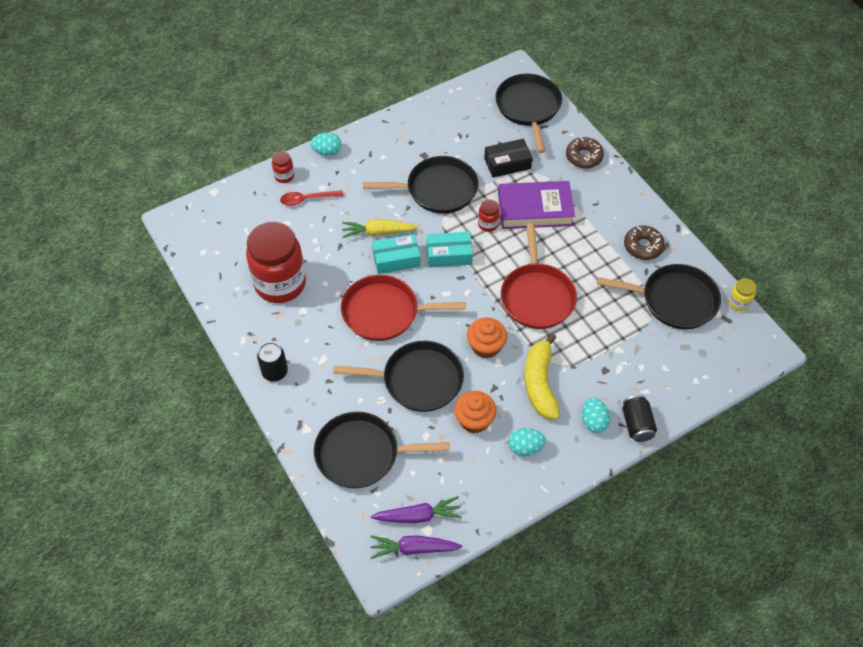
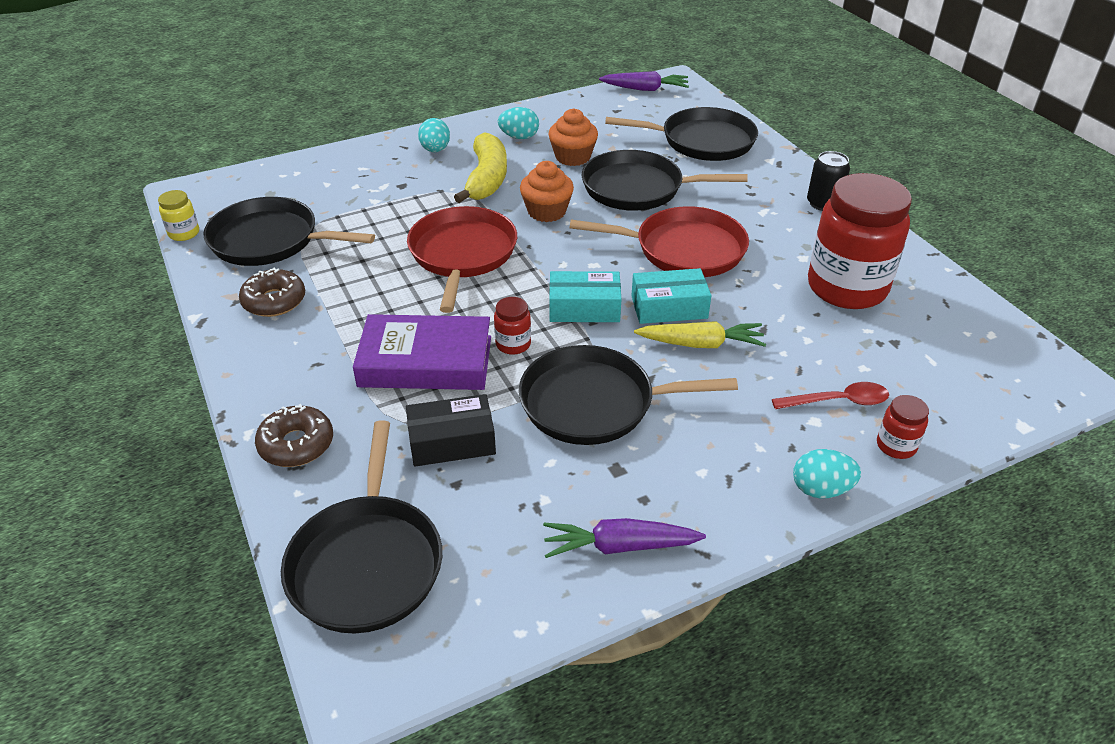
camera: 175 degrees left, 15 degrees down
purple carrot [371,496,462,523] -> purple carrot moved to [543,518,706,558]
black can [623,395,657,442] -> none

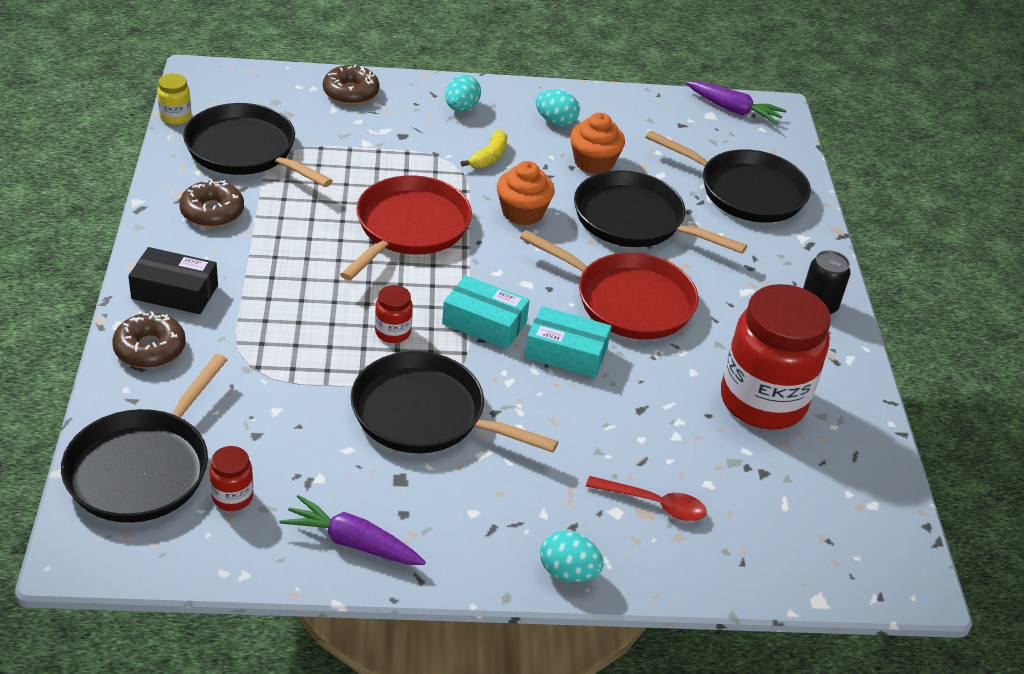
camera: 20 degrees right, 0 degrees up
purple book [353,314,491,390] -> none
black box [406,394,496,467] -> black box moved to [128,247,218,314]
yellow banana [454,132,507,203] -> yellow banana [461,130,507,168], size x0.55
yellow carrot [634,321,766,348] -> none
red jar [877,395,929,459] -> red jar moved to [209,446,253,511]
none -> brown donut [323,64,380,105]

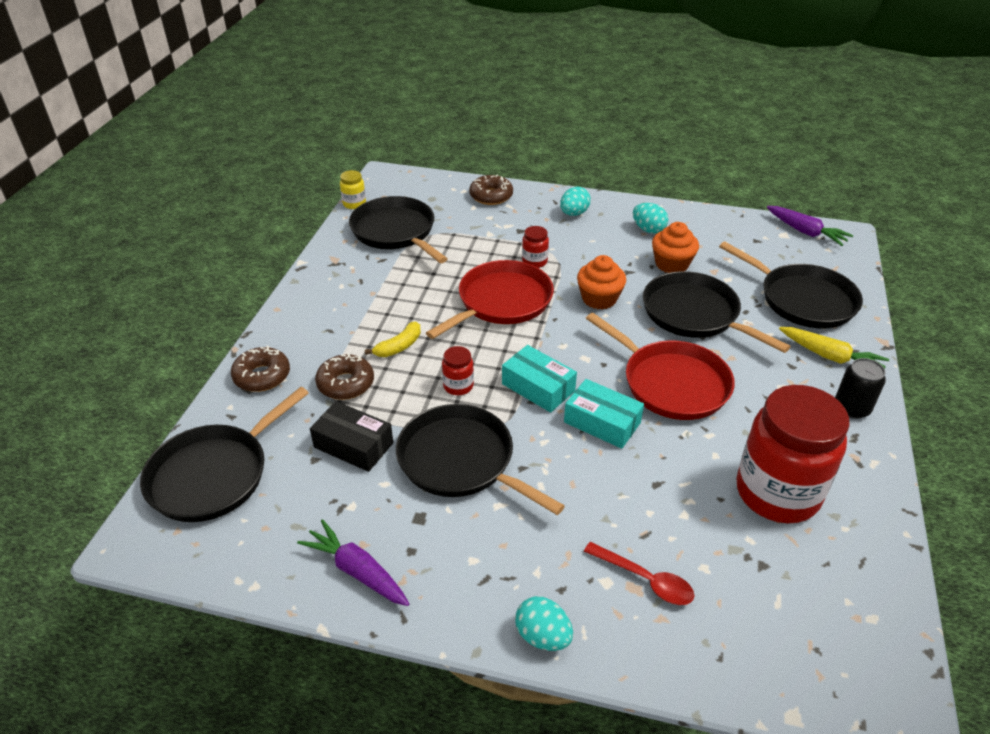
camera: 20 degrees right, 0 degrees up
black box [128,247,218,314] -> black box moved to [310,401,393,472]
brown donut [179,179,244,227] -> brown donut moved to [315,353,374,400]
red jar [209,446,253,511] -> red jar moved to [522,226,549,268]
yellow banana [461,130,507,168] -> yellow banana moved to [365,321,421,357]
none -> yellow carrot [779,327,889,369]

